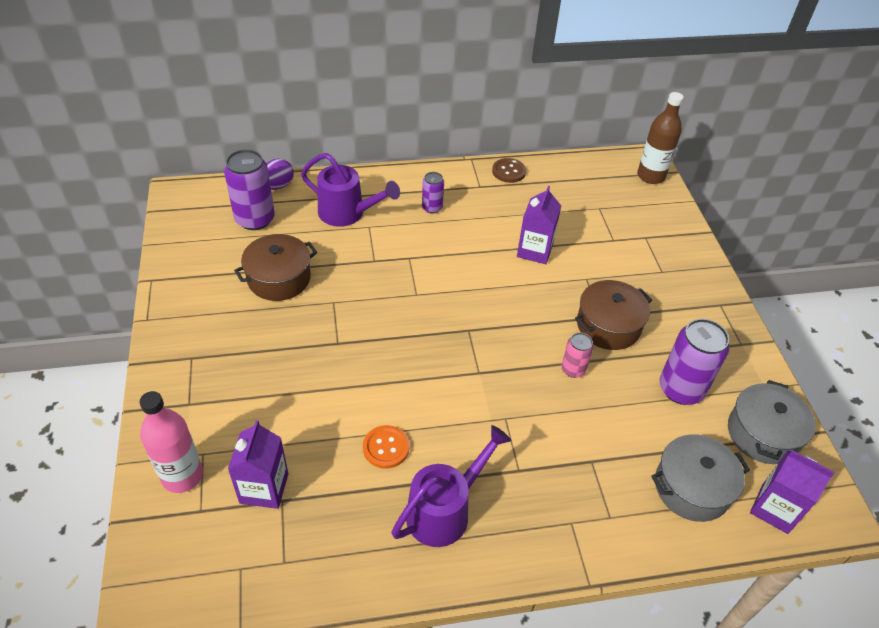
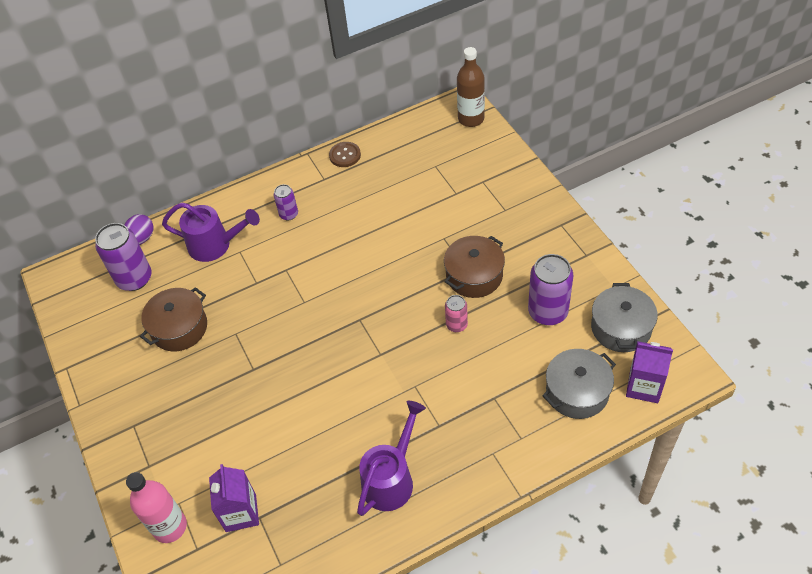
camera: 10 degrees left, 5 degrees up
orange button [363,425,409,469] -> none
purple carton [517,186,561,264] -> none

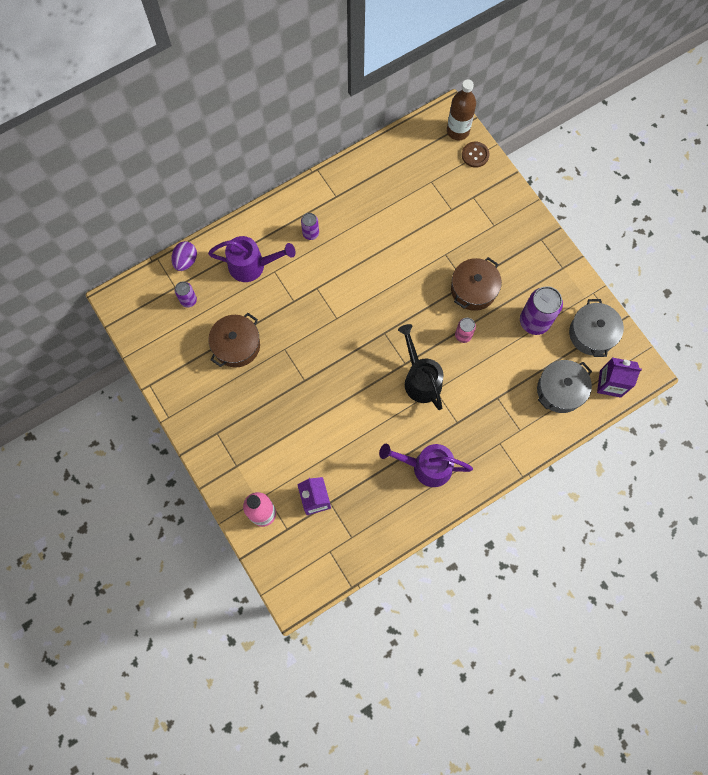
camera: 10 degrees left, 20 degrees up
purple can [95,223,151,291] -> purple can [175,281,197,307], size x0.54
brown button [329,142,361,167] -> brown button moved to [462,142,489,168]
purple watering can [357,401,426,516] -> purple watering can turned 105 degrees counterclockwise [379,444,473,487]
none -> black watering can [398,324,444,410]

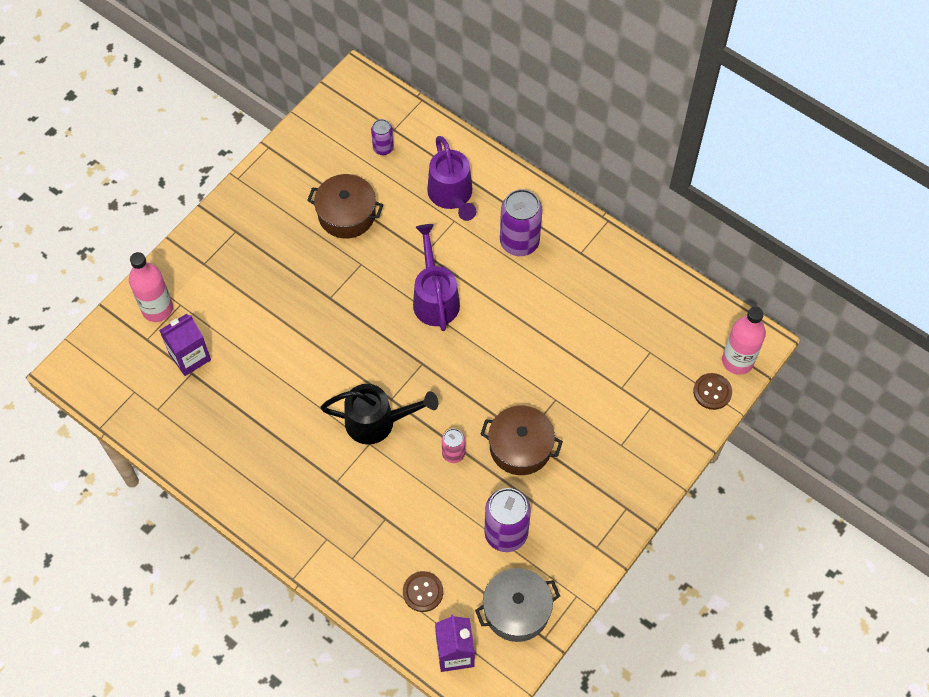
camera: 70 degrees right, 10 degrees down
purple egg [171,241,197,271] -> none
purple can [301,213,319,240] -> purple can [500,189,543,256], size x1.85
purple watering can [379,444,473,487] -> purple watering can moved to [413,224,460,331]
black watering can [398,324,444,410] -> black watering can turned 45 degrees clockwise [321,384,438,445]
brown bottle [447,79,476,140] -> pink bottle [722,307,766,375]
grey pot [537,360,592,413] -> brown button [403,571,443,612]

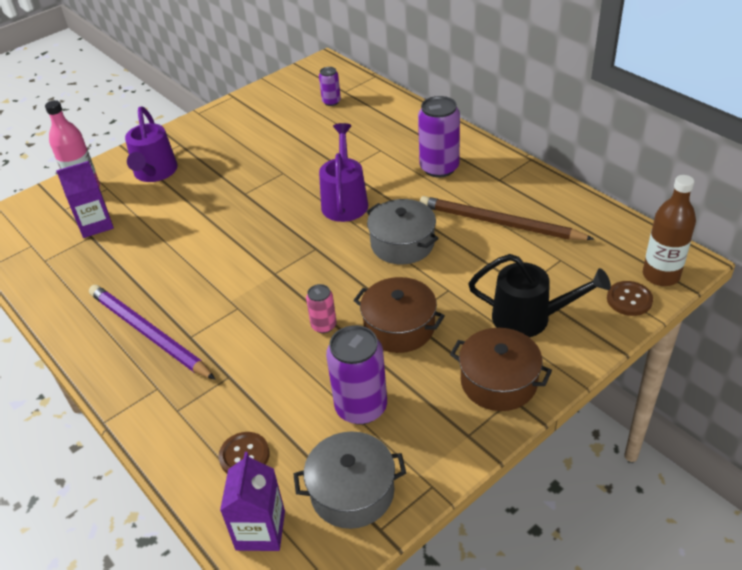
camera: 15 degrees right, 20 degrees down
brown pot [307,174,383,238] -> brown pot moved to [450,328,552,411]
black watering can [321,384,438,445] -> black watering can moved to [468,254,611,337]
purple watering can [427,136,476,221] -> purple watering can moved to [125,107,178,182]
pink bottle [722,307,766,375] -> brown bottle [643,175,696,286]
none -> purple pencil [89,285,216,380]
none -> grey pot [366,199,439,265]
none -> brown pencil [420,196,594,240]

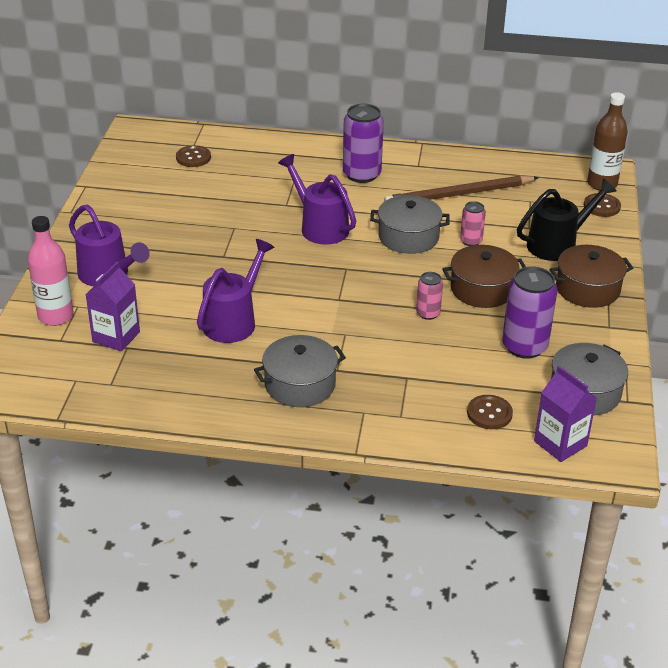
camera: 45 degrees left, 5 degrees down
purple pencil [89,285,216,380] -> grey pot [254,335,346,407]
purple can [319,67,341,106] -> brown button [176,145,211,167]
none -> purple watering can [197,239,274,343]
none -> pink can [460,201,486,246]

